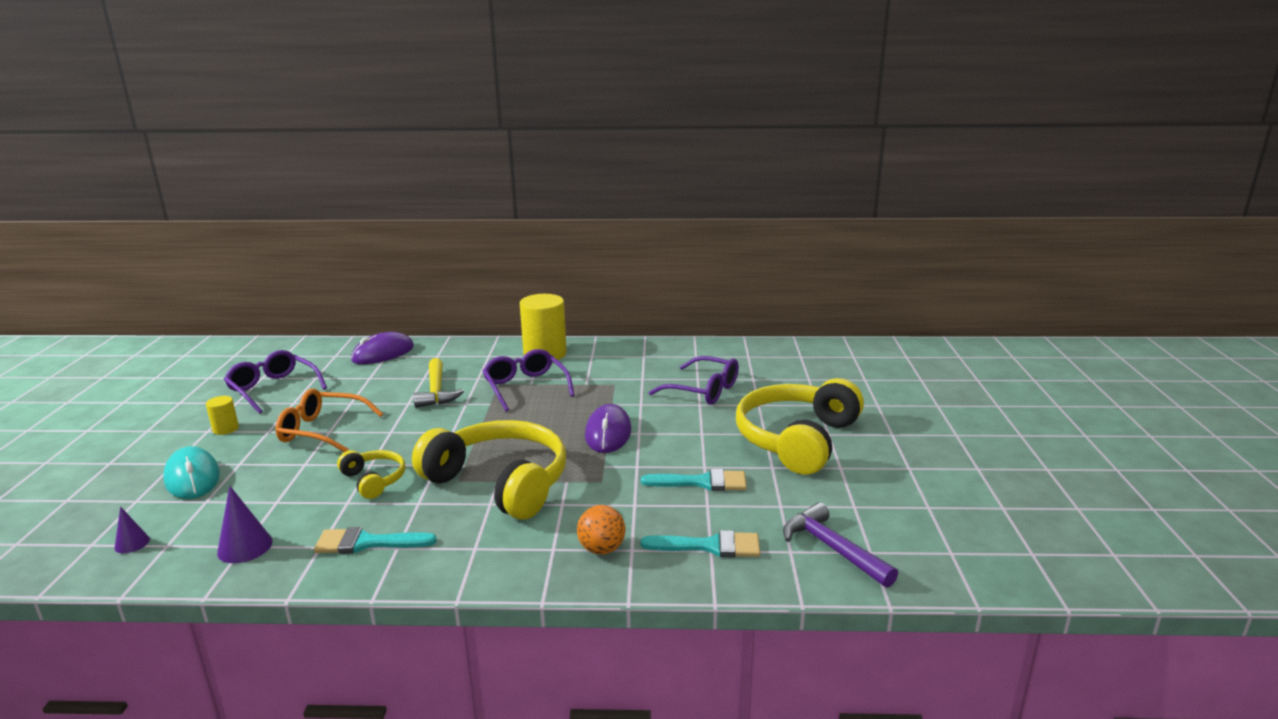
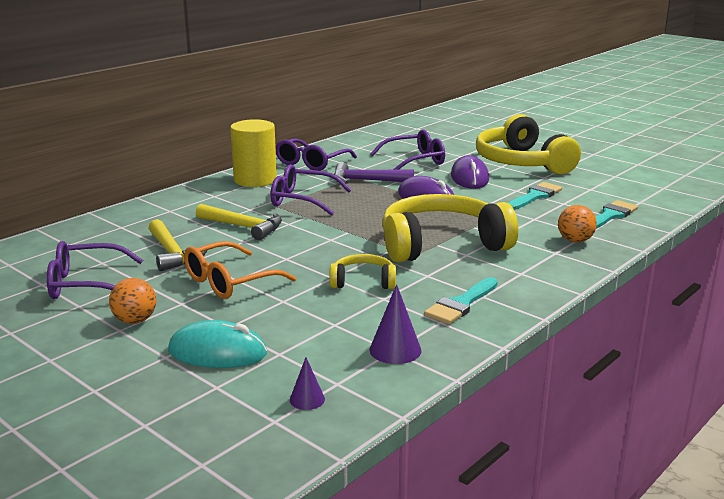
camera: 50 degrees left, 0 degrees up
yellow cylinder [206,396,239,435] -> orange ball [109,278,156,324]
purple mouse [351,332,414,364] -> purple mouse moved to [451,155,489,189]
purple hammer [783,502,898,588] -> purple hammer moved to [334,162,414,184]
none -> yellow hammer [149,219,208,271]
none -> purple glasses [276,138,357,171]

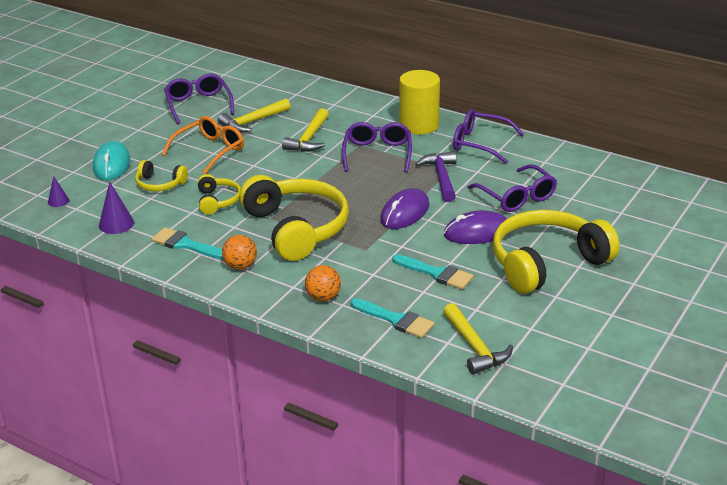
camera: 80 degrees right, 10 degrees up
orange ball [109,278,156,324] -> orange ball moved to [222,235,257,270]
orange glasses [184,241,296,299] -> orange glasses turned 90 degrees clockwise [162,116,244,174]
none -> yellow headphones [135,160,188,191]
none -> yellow hammer [443,303,513,374]

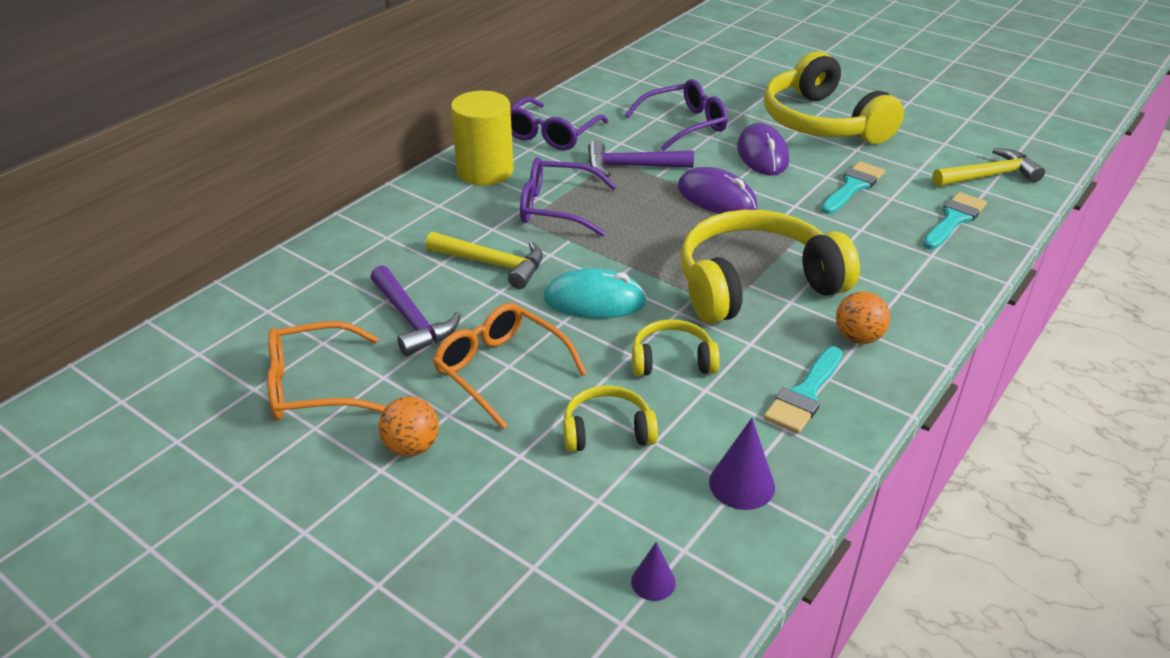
camera: 85 degrees left, 5 degrees up
turquoise mouse [93,141,130,180] -> turquoise mouse moved to [543,268,647,319]
yellow headphones [135,160,188,191] -> yellow headphones turned 120 degrees counterclockwise [563,386,658,452]
purple glasses [164,73,234,124] -> orange glasses [267,321,386,420]
yellow hammer [218,98,290,133] -> purple hammer [370,265,461,356]
orange ball [305,265,341,301] -> orange ball moved to [378,396,439,456]

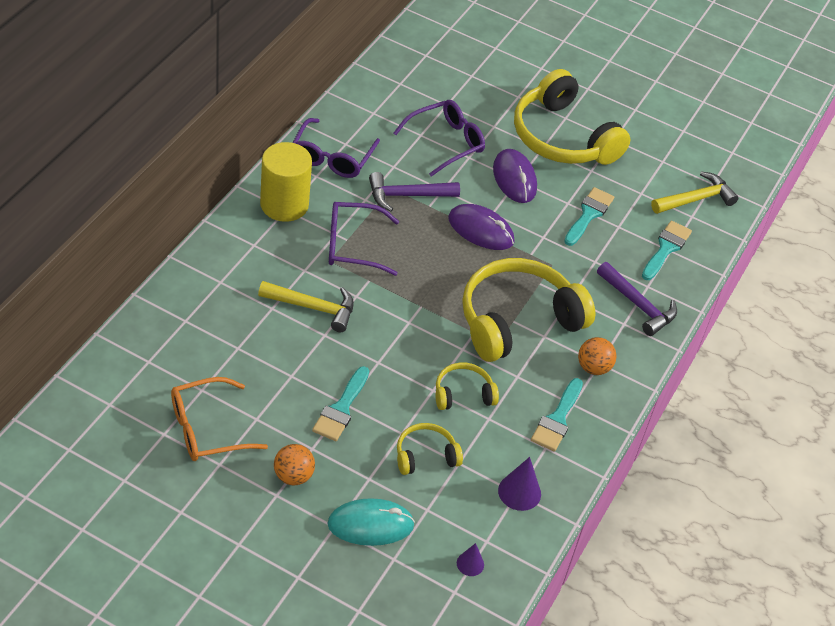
camera: 15 degrees left, 10 degrees up
purple hammer [370,265,461,356] -> purple hammer moved to [597,262,677,336]
orange glasses [433,303,587,429] -> turquoise brush [312,366,369,441]
turquoise mouse [543,268,647,319] -> turquoise mouse moved to [327,498,415,546]

